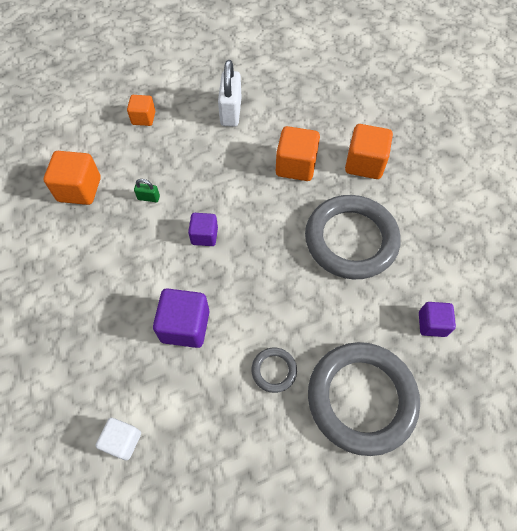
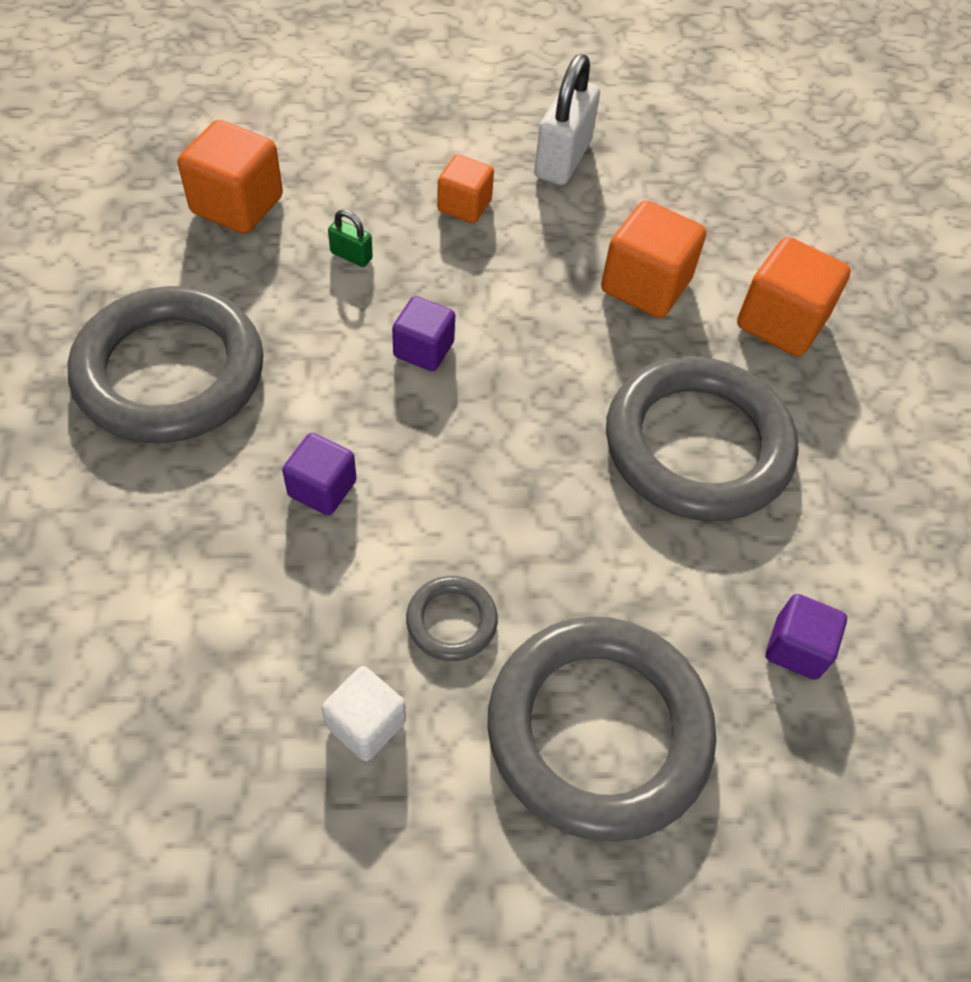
camera: 15 degrees right, 5 degrees down
white cube [95,418,141,460] -> white cube moved to [322,666,406,761]
orange cube [127,95,155,126] -> orange cube moved to [437,155,494,223]
purple cube [153,288,209,348] -> purple cube [282,433,356,515], size x0.62
none -> grey ring [68,286,264,443]

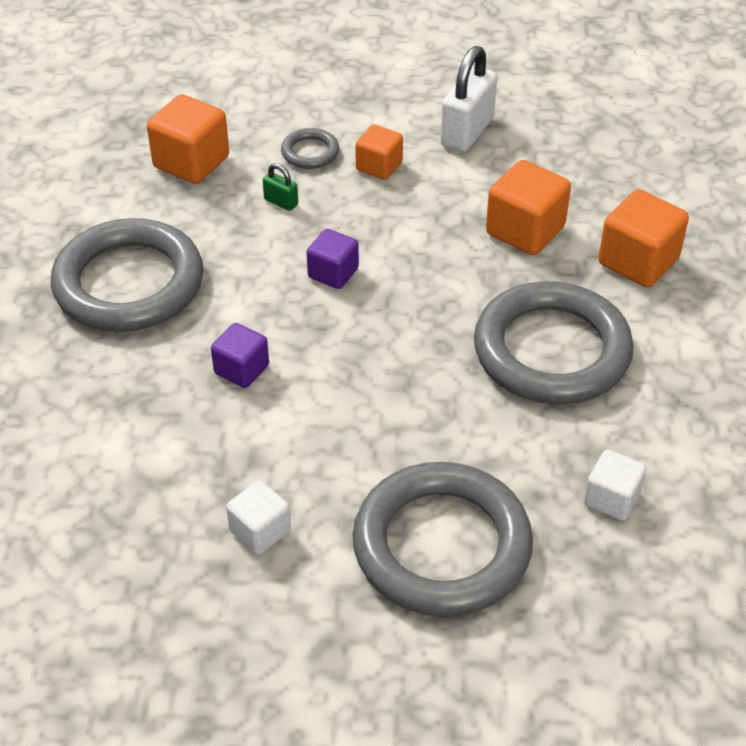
camera: 10 degrees right, 10 degrees down
grey ring [406,576,498,661] -> grey ring moved to [281,128,339,169]
purple cube [766,594,847,680] -> white cube [584,449,646,521]

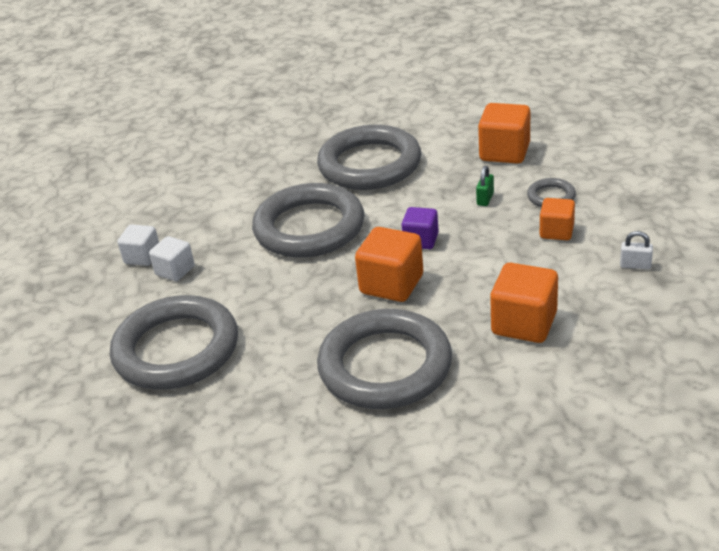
camera: 80 degrees right, 10 degrees down
purple cube [211,323,269,388] -> grey ring [252,183,365,258]
white padlock [441,46,497,152] -> white padlock [620,231,653,269], size x0.47
white cube [584,449,646,521] -> white cube moved to [117,224,159,266]
orange cube [598,189,689,287] -> orange cube moved to [355,227,423,302]

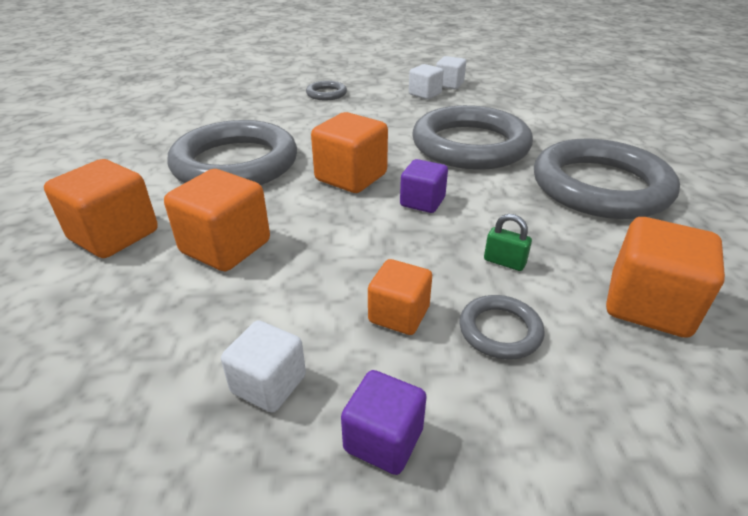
camera: 95 degrees right, 0 degrees up
grey ring [110,295,238,390] -> grey ring [306,81,347,100], size x0.43
white padlock [620,231,653,269] -> white cube [221,320,306,413]
none -> orange cube [44,159,158,258]
none -> purple cube [341,370,427,475]

